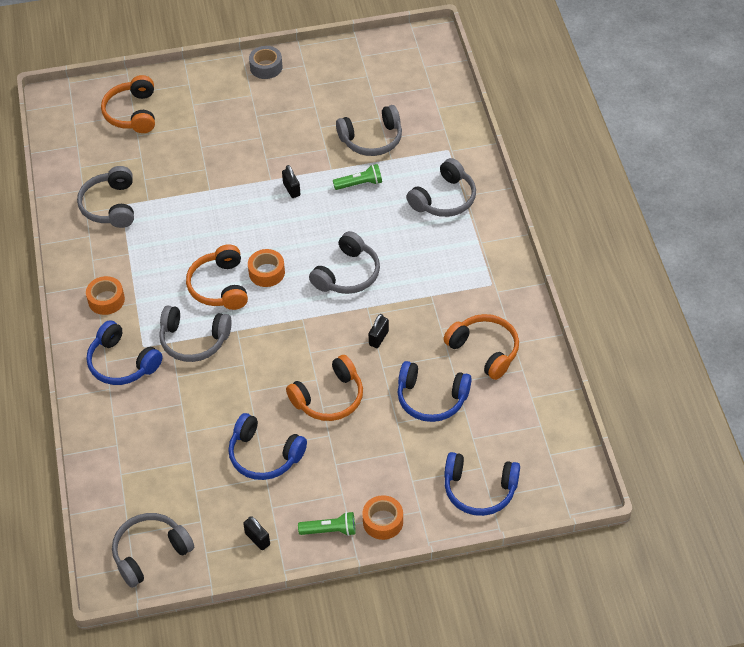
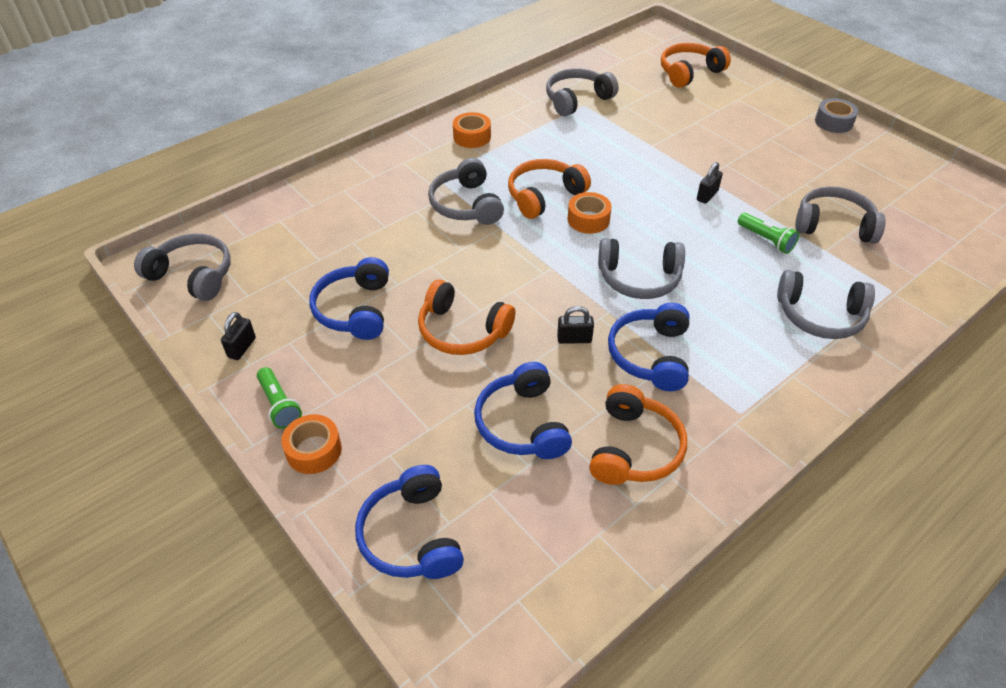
camera: 60 degrees right, 5 degrees down
blue headphones [86,320,163,385] -> blue headphones moved to [608,303,689,391]
grey headphones [336,105,402,156] -> grey headphones turned 150 degrees clockwise [795,186,886,244]

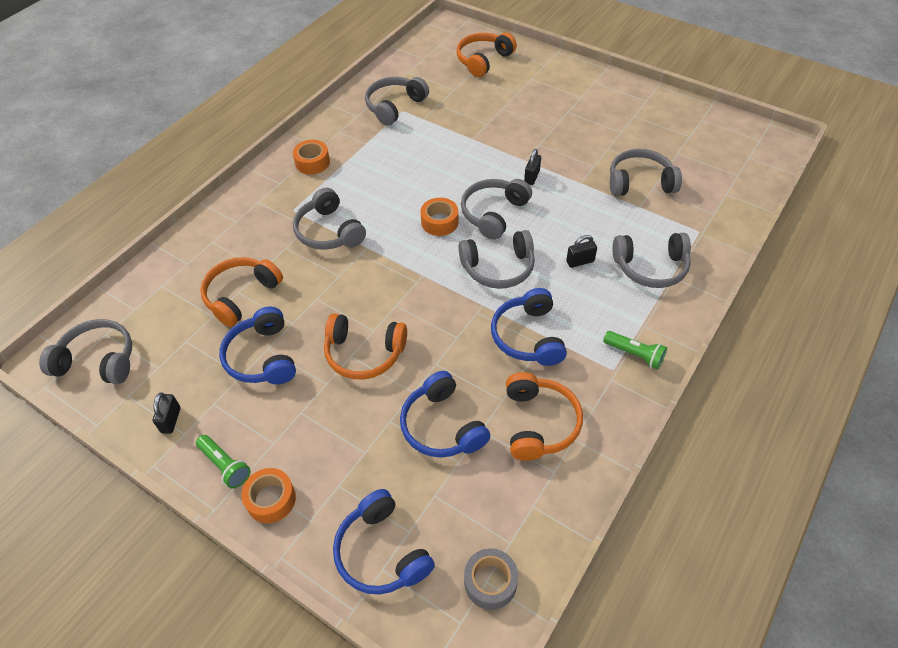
camera: 15 degrees left, 5 degrees up
orange headphones [508,159,591,219] -> orange headphones moved to [200,257,283,327]
black padlock [557,306,594,344] -> black padlock moved to [566,235,597,268]
green flashlight [738,213,799,254] -> green flashlight moved to [603,331,667,370]
grey tape [815,98,858,133] -> grey tape moved to [464,548,518,610]
none -> grey headphones [461,179,532,240]

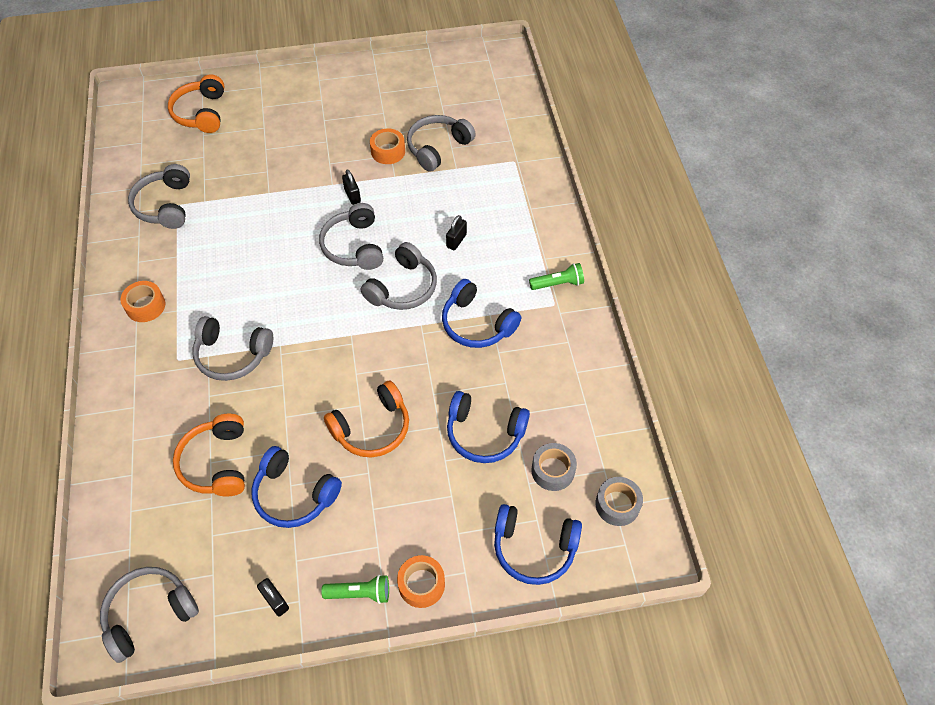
camera: 45 degrees left, 5 degrees up
orange tape [420,198,458,236] -> orange tape moved to [370,128,405,164]
orange headphones [506,372,583,461] -> none
grey headphones [612,233,691,288] -> none
none -> grey tape [531,443,577,491]

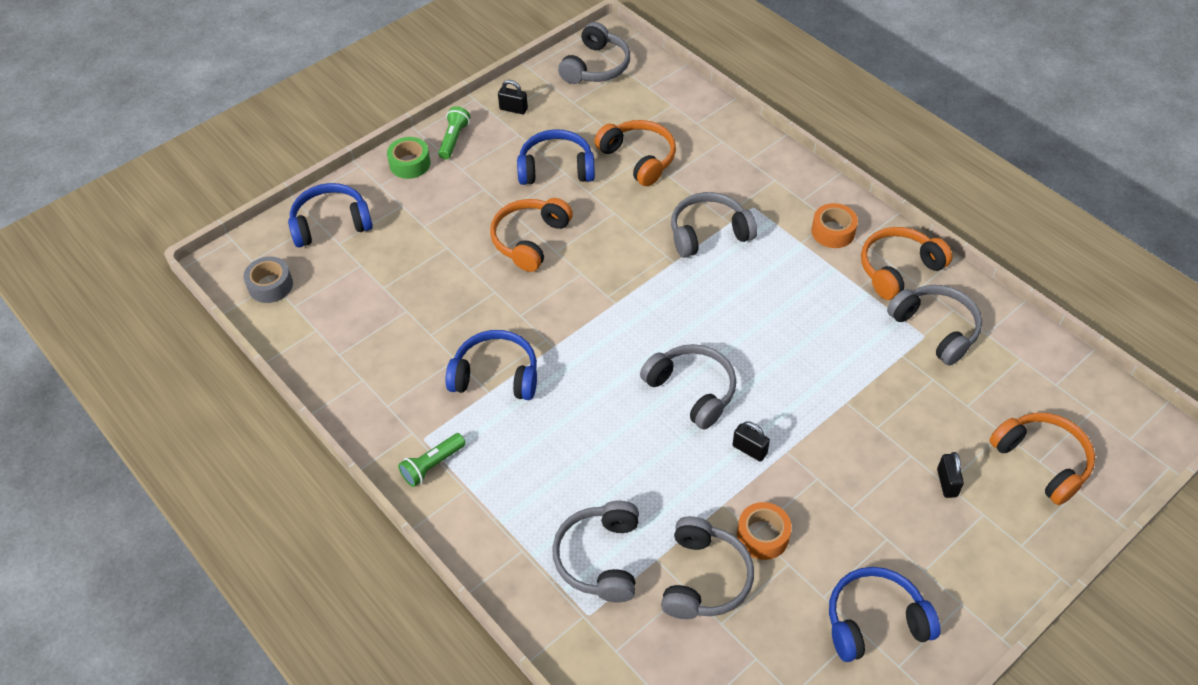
camera: 150 degrees right, 5 degrees down
green flashlight [321,575,389,604] -> green flashlight turned 135 degrees clockwise [438,106,470,159]
grey headphones [361,242,437,310] -> grey headphones moved to [552,501,639,602]
orange tape [397,555,445,608] -> green tape [387,137,431,179]
black padlock [446,215,467,250] -> black padlock moved to [937,452,964,498]
blue headphones [447,391,530,463] -> blue headphones moved to [829,567,941,662]
grey tape [531,443,577,491] -> none
none -> orange headphones [861,227,952,300]

